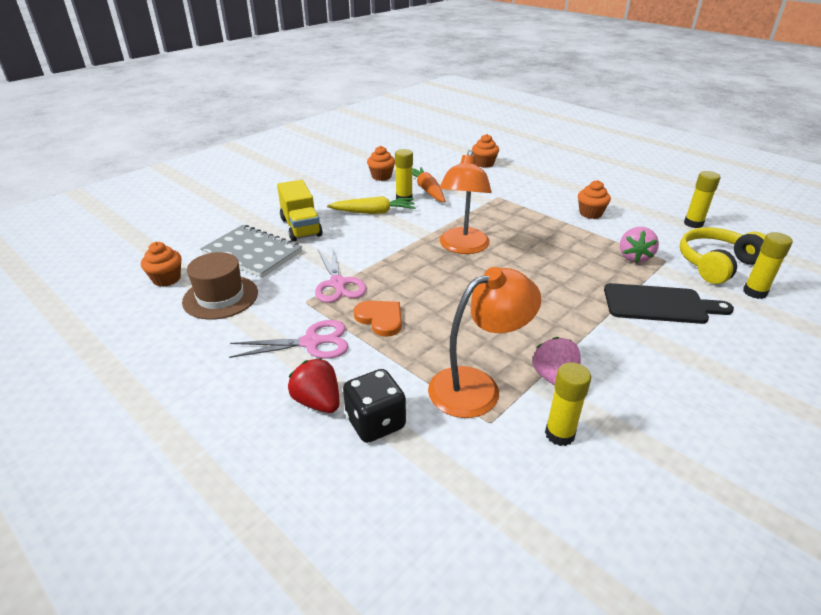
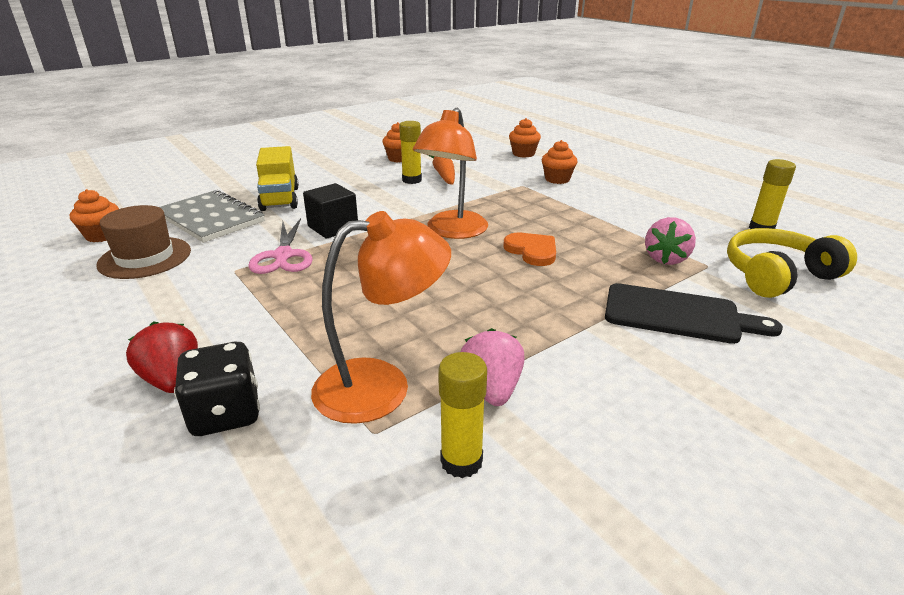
camera: 10 degrees right, 5 degrees down
pink scissors [229,320,348,359] -> none
yellow carrot [327,196,415,214] -> none
orange heart [354,301,402,337] -> orange heart moved to [503,233,556,266]
orange cupcake [578,180,611,219] -> orange cupcake moved to [542,140,577,184]
yellow glue stick [743,232,793,299] -> none
none -> black cube [303,183,358,239]

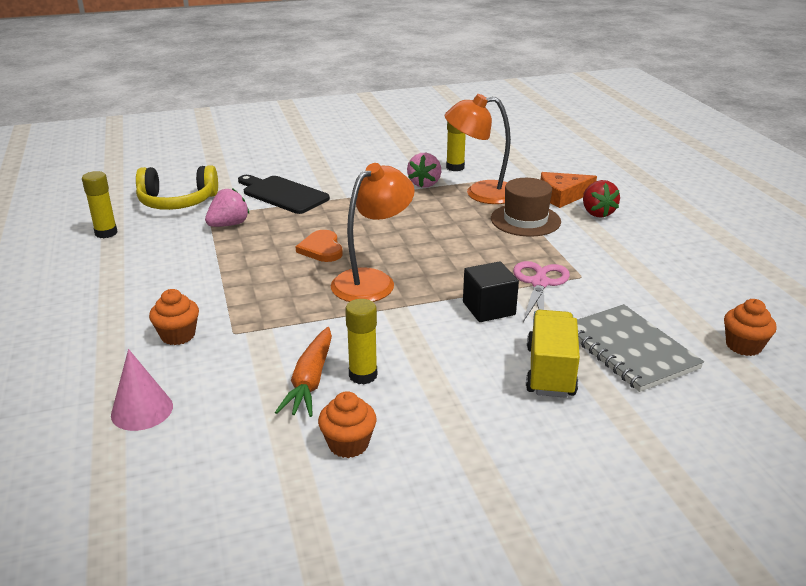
camera: 160 degrees left, 0 degrees up
brown hat [96,205,191,279] -> brown hat moved to [491,178,561,237]
black dice [174,342,260,436] -> orange cheese [540,172,597,208]
orange cupcake [509,118,541,158] -> pink cone [111,349,173,431]

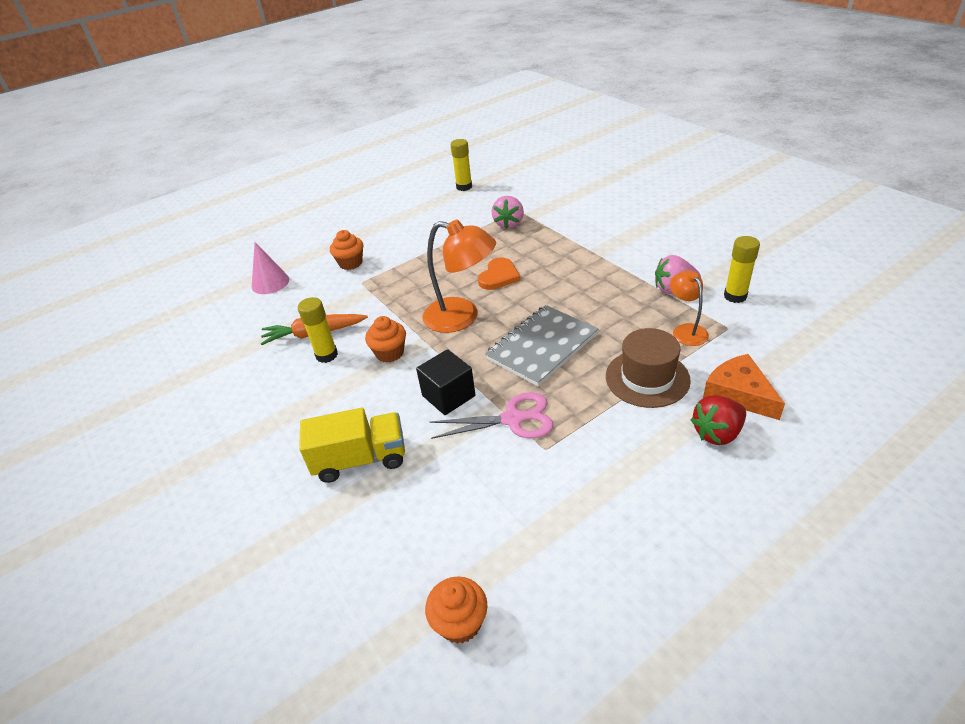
camera: 75 degrees right, 10 degrees up
yellow headphones [136,165,218,210] -> none
pink strawberry [205,188,249,227] -> pink strawberry turned 75 degrees clockwise [491,196,524,229]
black cutting board [238,175,330,214] -> none
orange heart [295,230,343,262] -> orange heart turned 150 degrees clockwise [478,257,520,290]
orange cupcake [318,391,377,458] -> orange cupcake moved to [365,316,406,363]
orange lamp [444,94,511,204] -> orange lamp [670,270,709,346], size x0.57
grey notebook [577,304,704,392] -> grey notebook moved to [485,305,598,387]

